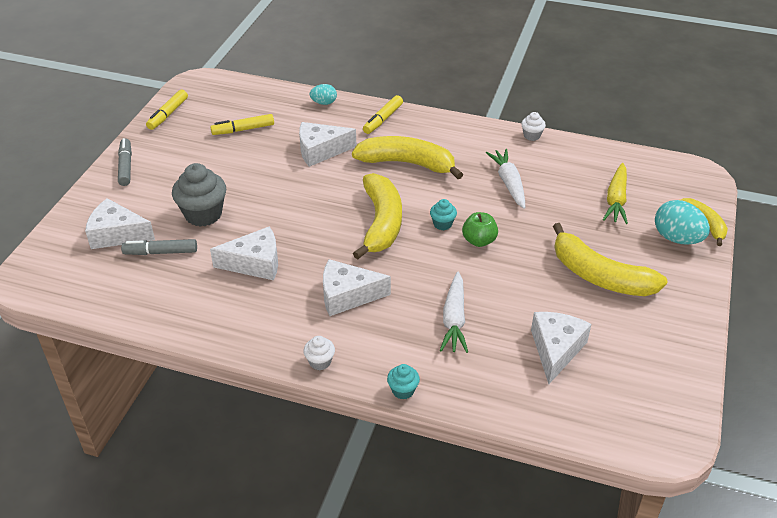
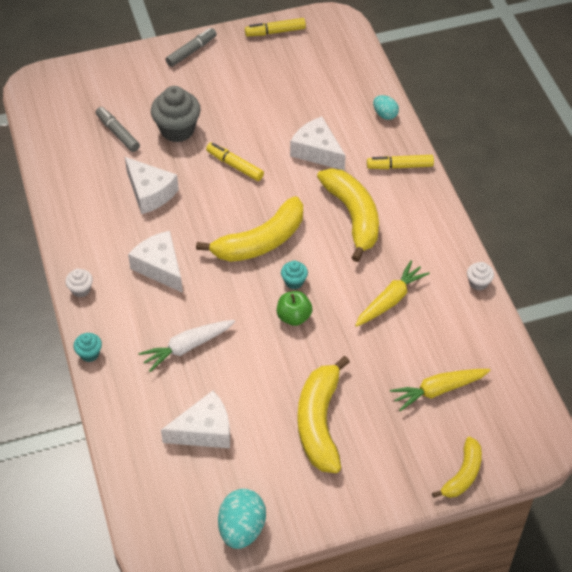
camera: 55 degrees right, 10 degrees up
white cheese [85,198,155,249] -> none
yellow marker [210,114,274,135] -> yellow marker moved to [206,142,264,181]
white carrot [486,149,525,209] -> yellow carrot [355,260,430,327]
turquoise egg [655,200,710,245] -> turquoise egg moved to [218,489,266,549]

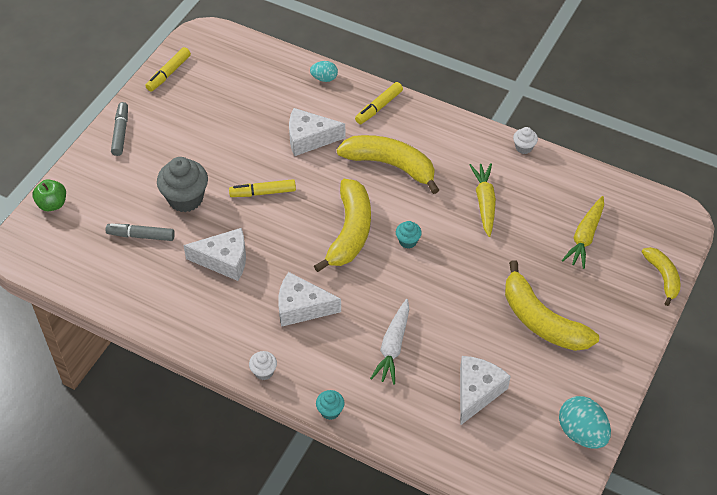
camera: 45 degrees left, 0 degrees up
green apple [277,291,312,326] -> green apple moved to [32,179,66,211]

